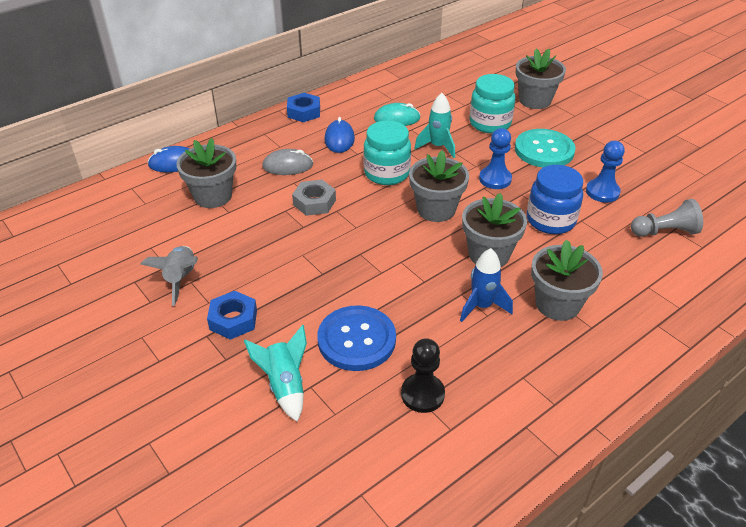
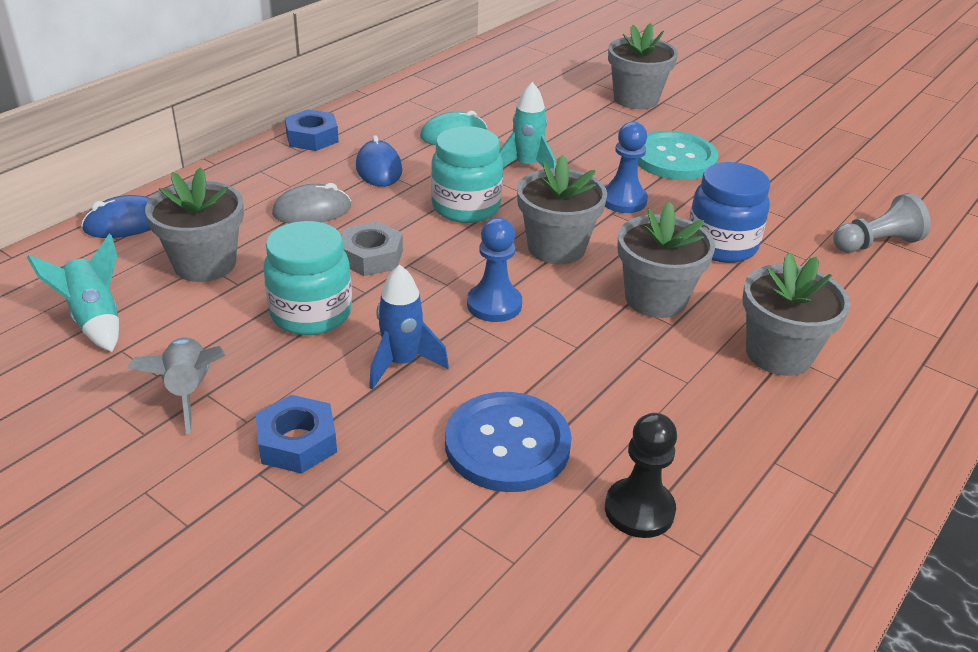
camera: 15 degrees left, 5 degrees down
turquoise rocket [244,325,307,422] -> turquoise rocket moved to [27,234,119,352]
blue rocket [460,248,513,322] -> blue rocket moved to [369,264,449,390]
turquoise jar [469,74,515,133] -> turquoise jar moved to [263,221,352,335]
blue pawn [586,141,625,202] -> blue pawn moved to [467,218,522,322]

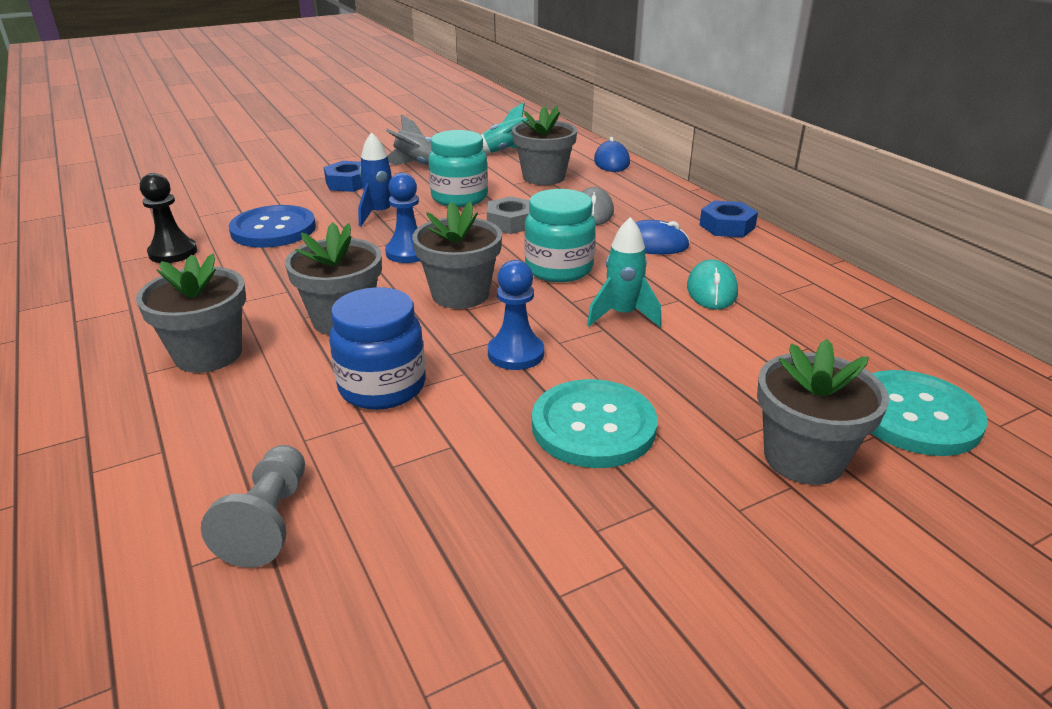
camera: 115 degrees right, 5 degrees down
none -> turquoise button [871,370,988,456]

